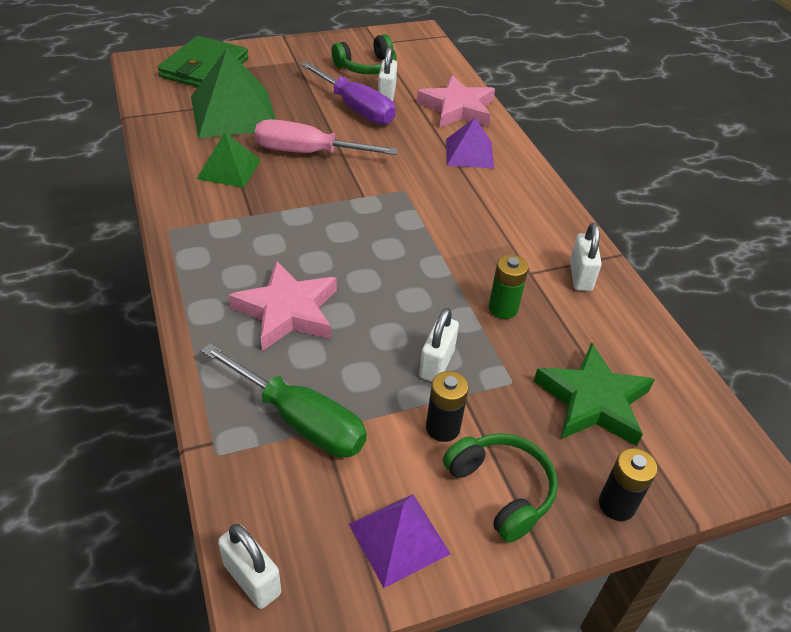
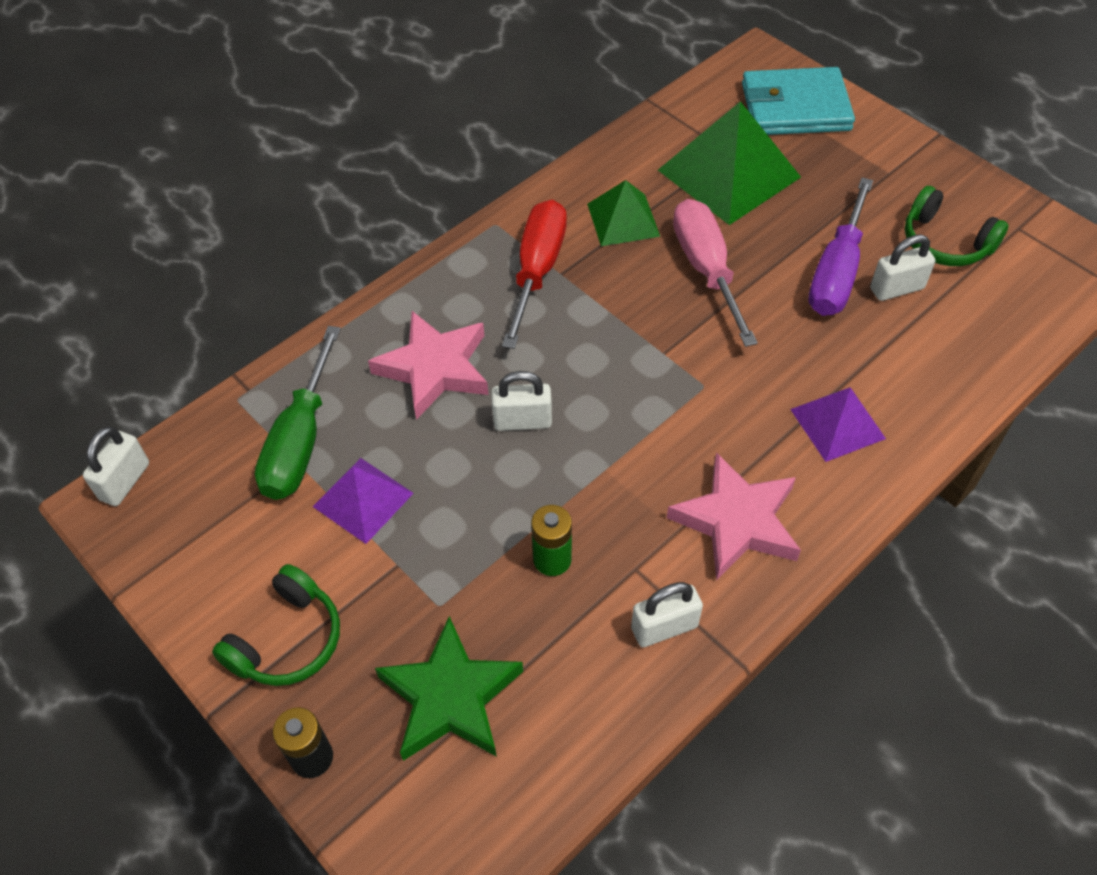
camera: 70 degrees right, 10 degrees up
green wallet [158,36,249,87] -> turquoise wallet [742,67,855,135]
purple pyramid [349,494,451,588] -> purple pyramid moved to [312,458,414,544]
pink star [417,75,495,128] -> pink star moved to [667,452,801,580]
white padlock [419,308,459,382] -> white padlock moved to [491,371,552,431]
black battery [426,371,469,442] -> none
none -> red screwdriver [502,200,567,349]

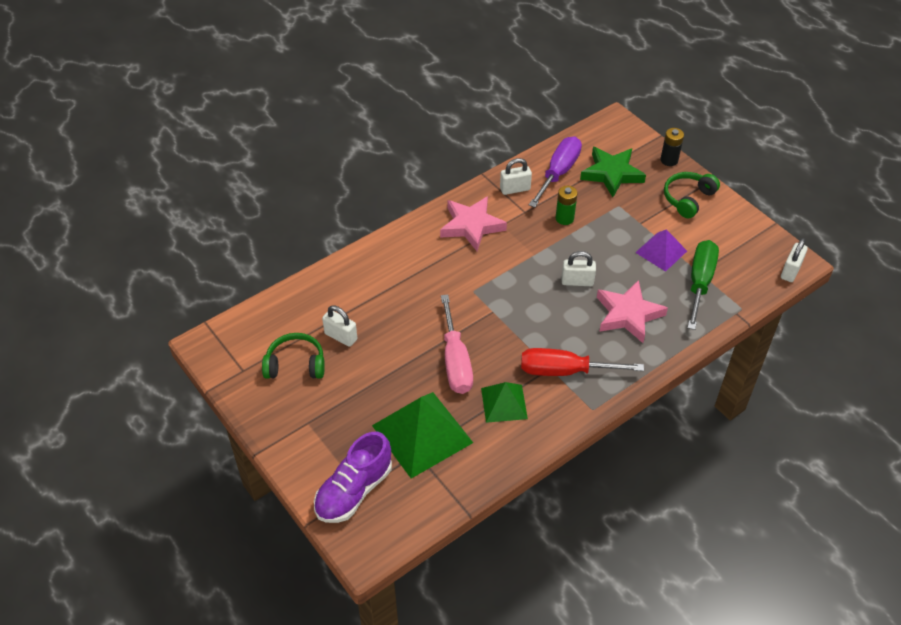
camera: 175 degrees left, 5 degrees down
red screwdriver [502,200,567,349] -> red screwdriver turned 75 degrees clockwise [521,348,644,376]
turquoise wallet [742,67,855,135] -> purple shoe [314,432,392,523]
purple pyramid [790,387,886,462] -> none
purple screwdriver [808,178,873,316] -> purple screwdriver moved to [529,137,582,208]
white padlock [870,234,935,301] -> white padlock turned 45 degrees clockwise [322,306,357,347]
green headphones [904,186,1009,266] -> green headphones turned 45 degrees counterclockwise [262,333,325,379]

